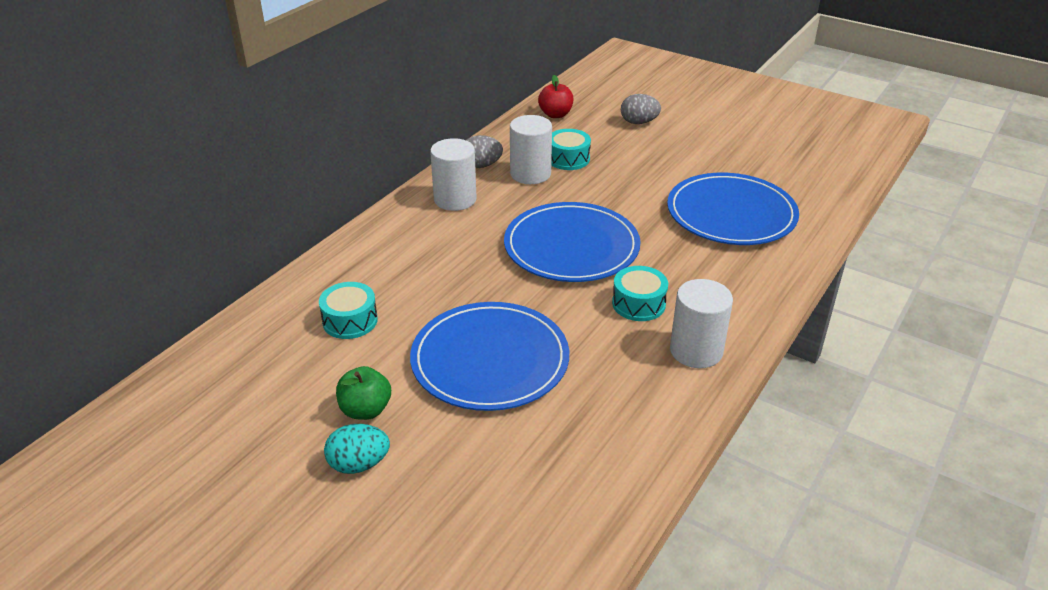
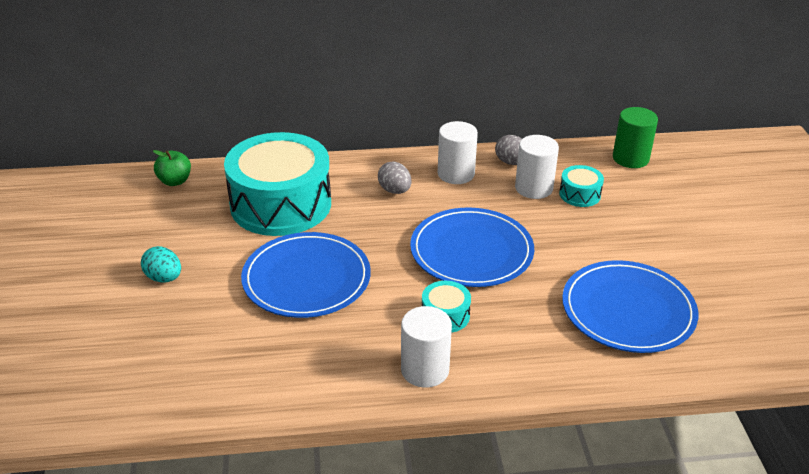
camera: 50 degrees right, 0 degrees up
turquoise drum [319,282,378,339] -> turquoise drum [224,132,331,236], size x2.40
green apple [336,366,391,420] -> green apple moved to [153,150,191,186]
red apple [538,75,574,118] -> green cylinder [613,107,658,168]
grey egg [621,94,661,124] -> grey egg moved to [378,161,412,194]

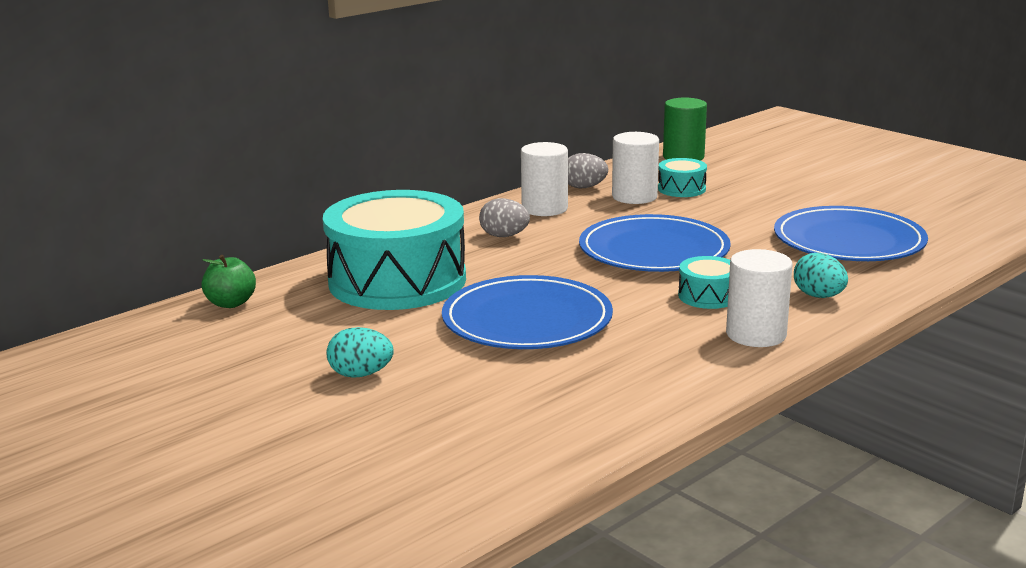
camera: 35 degrees left, 15 degrees down
none -> turquoise egg [794,253,848,298]

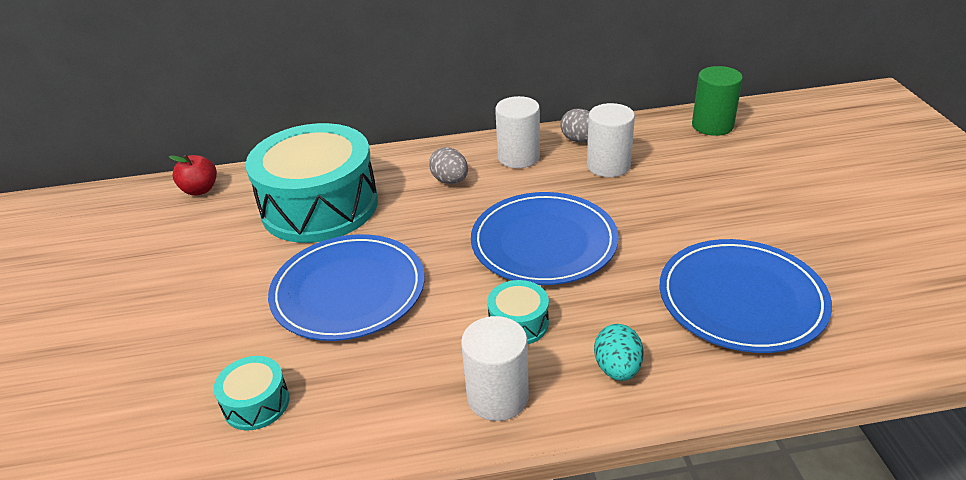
camera: 35 degrees right, 15 degrees up
green apple [201,255,256,308] -> red apple [169,155,217,196]
turquoise egg [326,327,394,378] -> none
turquoise drum [658,158,707,197] -> turquoise drum moved to [214,356,289,430]

